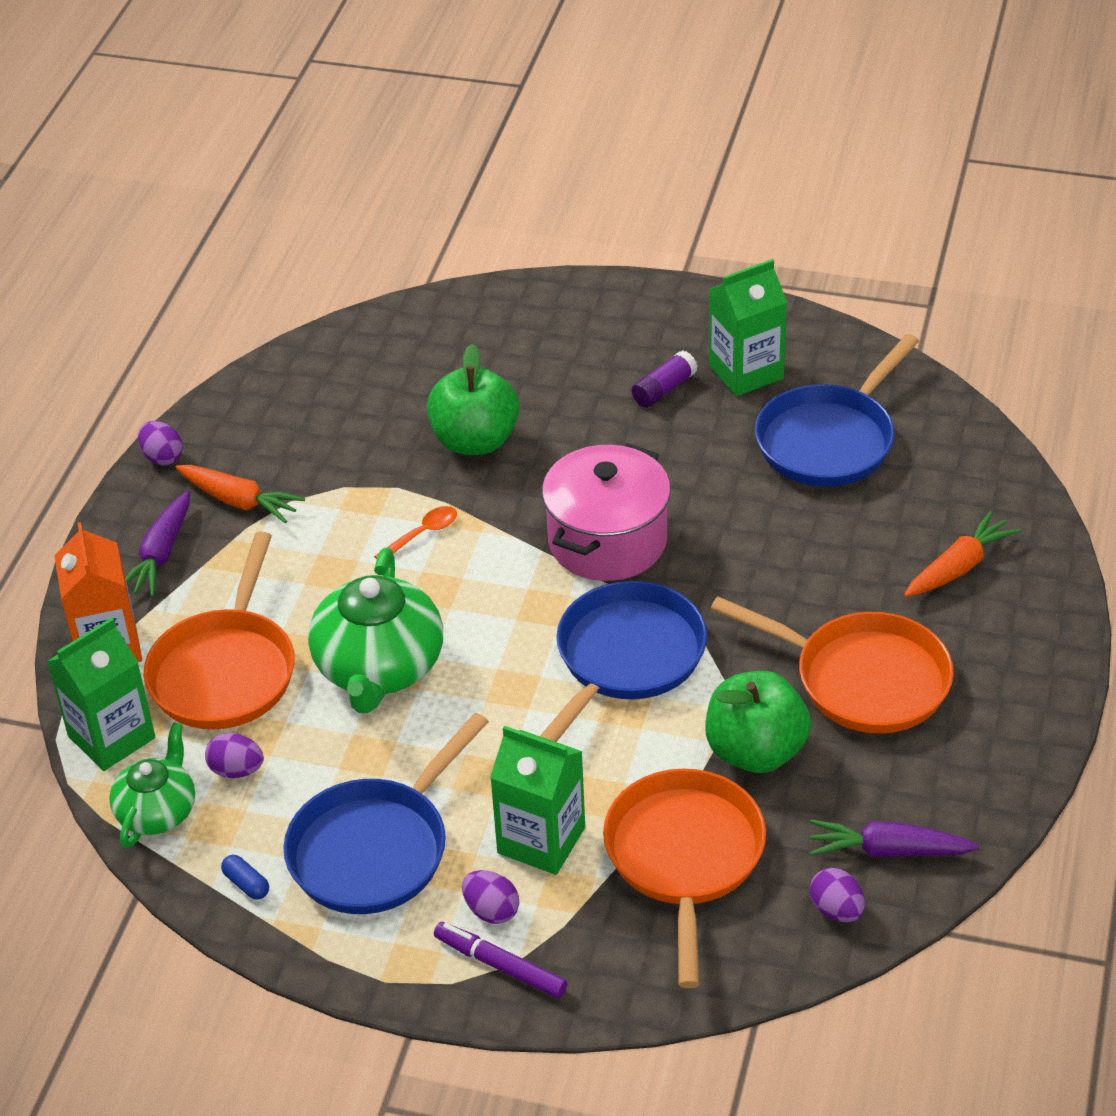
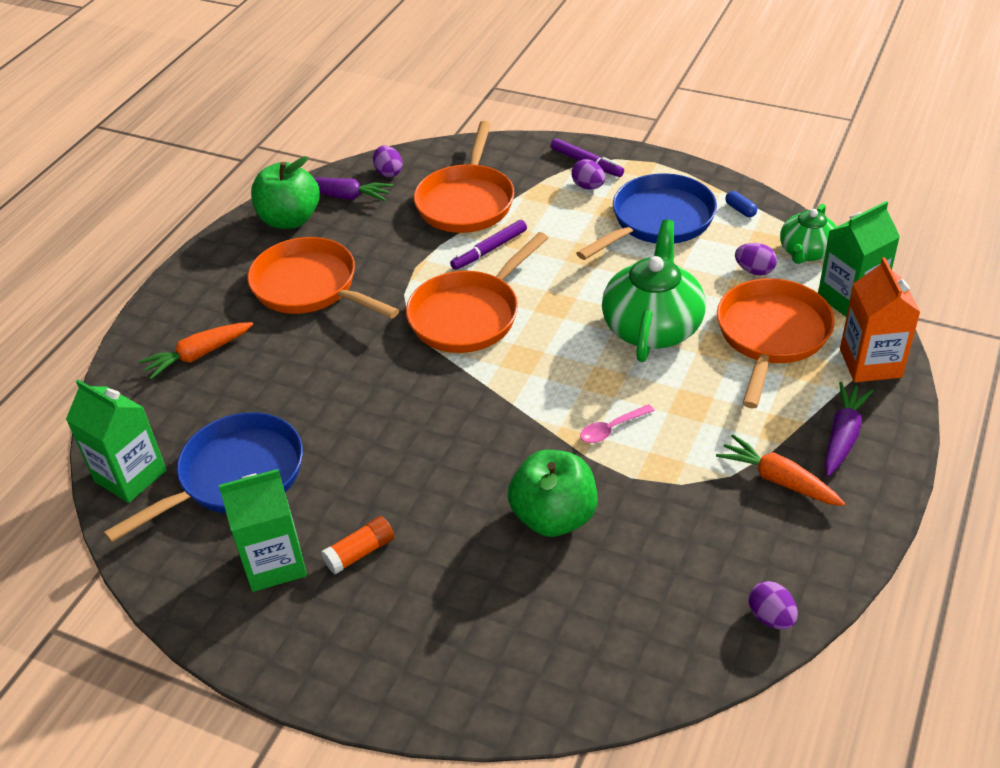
camera: 170 degrees left, 0 degrees up
purple egg [138,421,183,465] -> purple egg moved to [749,581,798,630]
orange spoon [374,506,457,559] -> pink spoon [580,404,655,443]
green carton [490,726,585,875] -> green carton moved to [66,379,167,503]
blue pan [540,581,707,742] -> orange pan [406,232,548,353]
pink pot [542,443,671,581] -> none
purple glue stick [631,350,698,408] -> orange glue stick [321,516,394,574]
green apple [705,671,811,773] -> green apple moved to [251,156,320,229]
none -> purple marker [450,220,527,270]

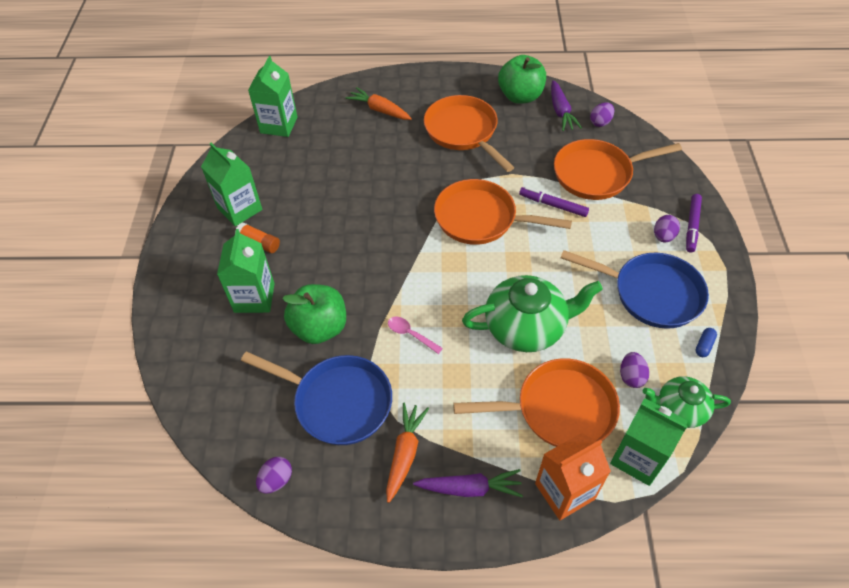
camera: 65 degrees right, 10 degrees up
blue pan [104,412,303,543] -> blue pan moved to [241,352,392,445]
orange pan [247,237,399,319] -> orange pan turned 45 degrees counterclockwise [424,95,514,172]
none -> green carton [217,229,275,313]

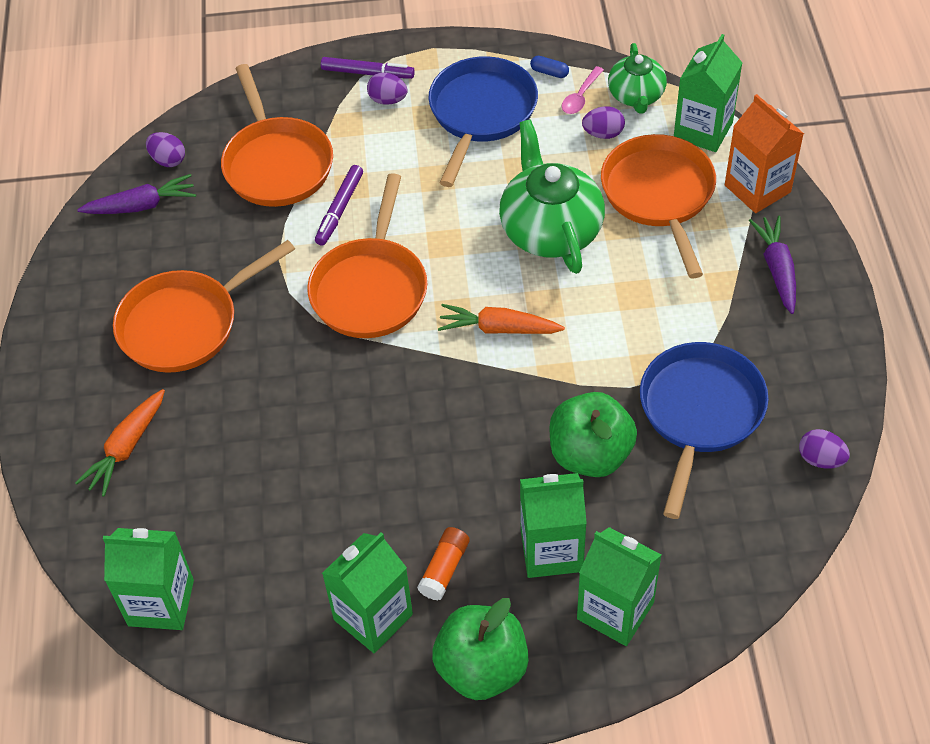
camera: 95 degrees left, 0 degrees up
orange carrot [386,403,429,503] -> orange carrot moved to [438,304,565,334]
pink spoon [388,317,443,354] -> pink spoon moved to [561,66,604,114]
green apple [498,55,546,104] -> green apple moved to [432,598,529,700]
none -> green carton [577,527,661,646]

